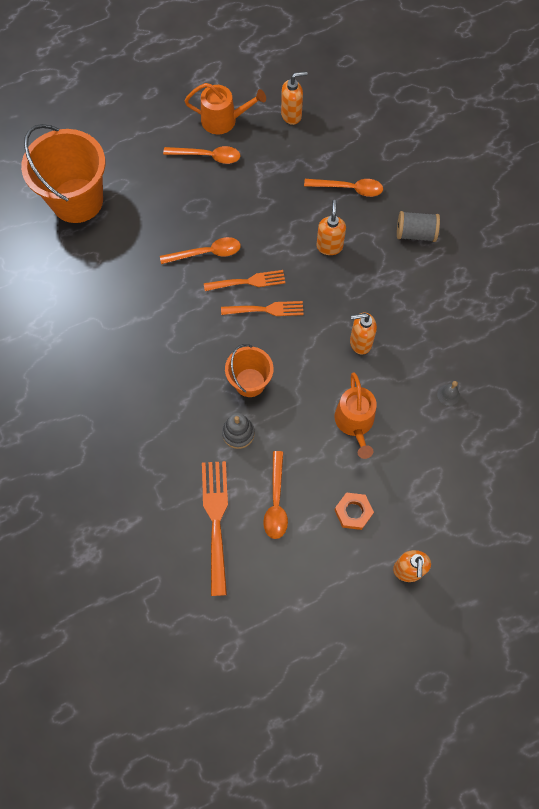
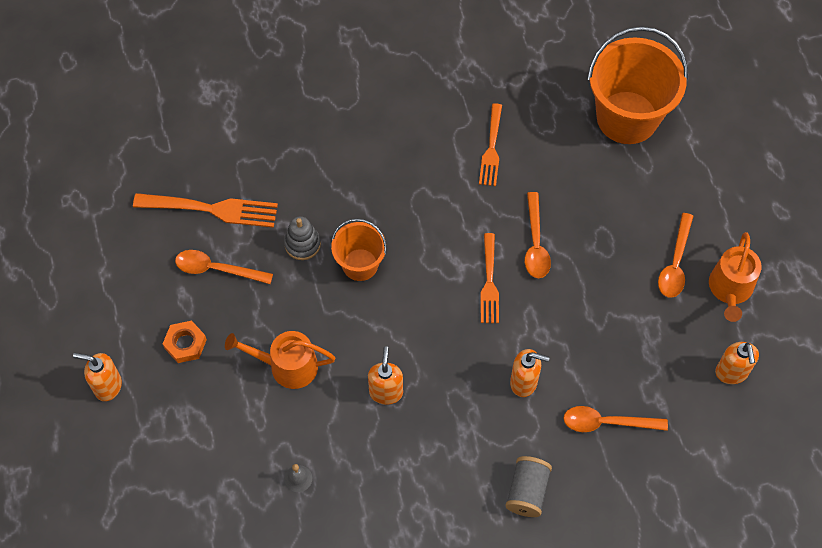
camera: 100 degrees right, 5 degrees down
orange fork [221,301,304,316] -> orange fork moved to [479,103,502,186]
orange spoon [304,179,383,197] -> orange spoon turned 75 degrees clockwise [563,406,668,432]

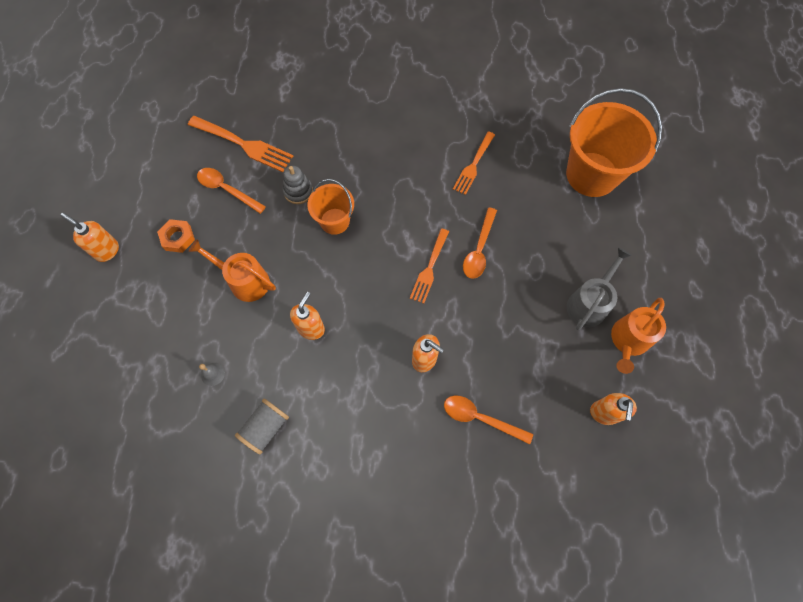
camera: 20 degrees right, 5 degrees up
grey spool [505,456,552,517] -> grey spool moved to [235,398,289,454]
orange spoon [658,213,693,298] -> grey watering can [567,248,632,330]

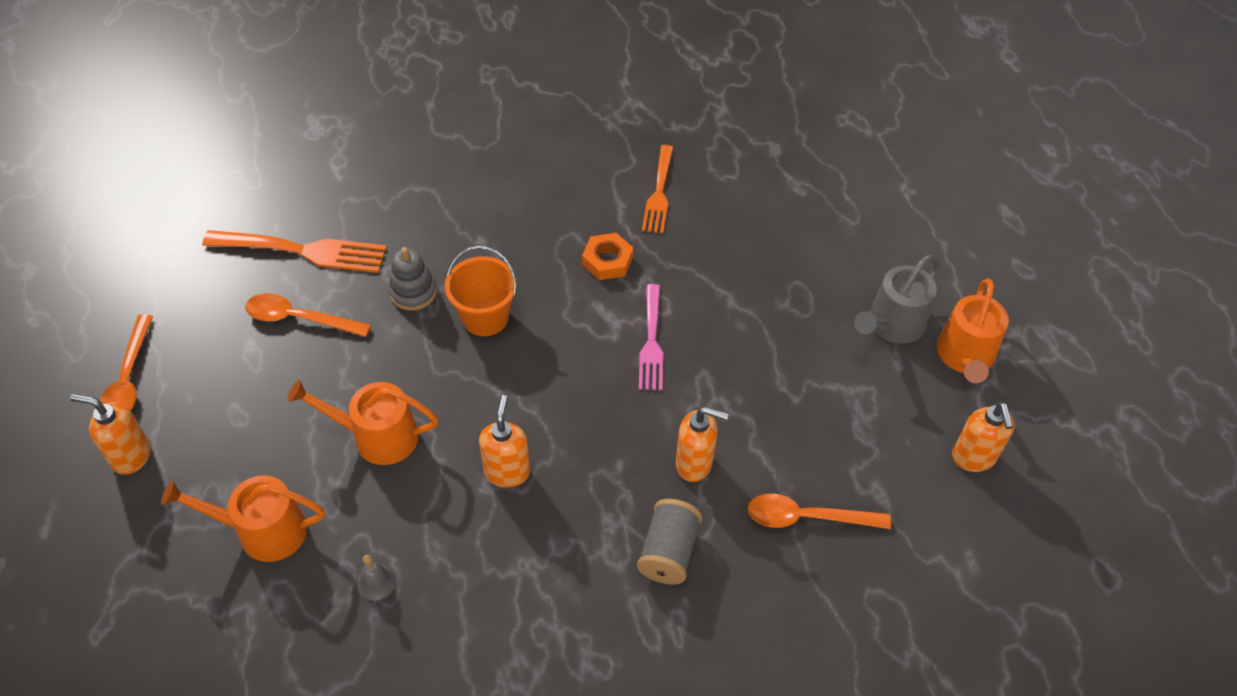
camera: 20 degrees left, 15 degrees down
orange nut [157,219,195,253] -> orange nut moved to [582,233,633,280]
grey spool [235,398,289,454] -> grey spool moved to [637,499,702,585]
orange fork [410,228,449,304] -> pink fork [639,284,663,390]
orange spoon [463,208,497,279] -> orange spoon moved to [100,314,153,410]
orange bucket [566,88,662,197] -> none
grey watering can [567,248,632,330] -> grey watering can turned 150 degrees counterclockwise [854,255,940,344]
none -> orange watering can [161,475,325,562]

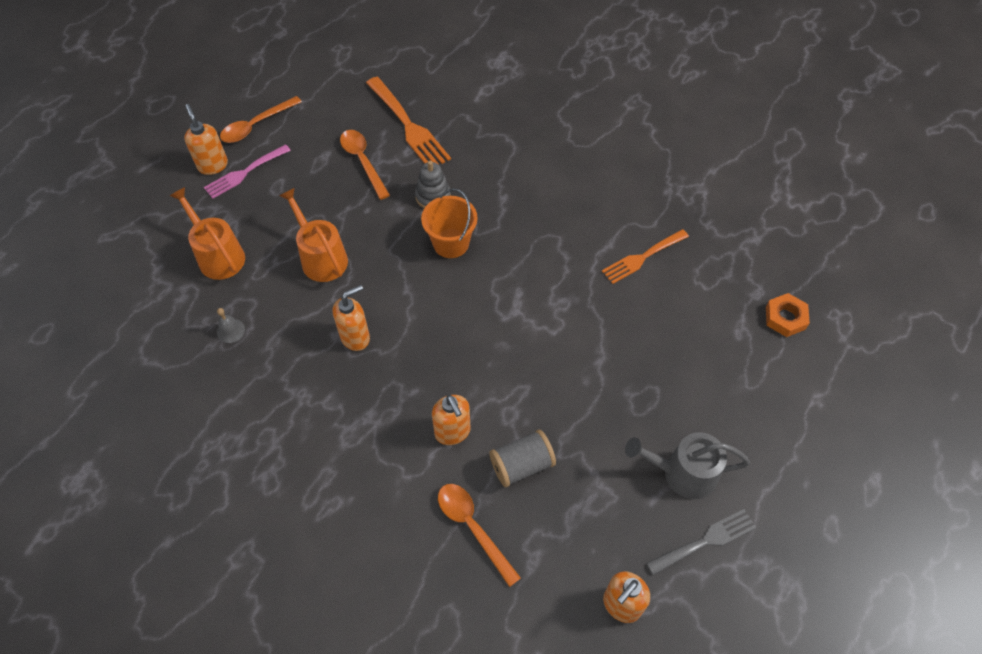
camera: 50 degrees right, 5 degrees up
orange nut [582,233,633,280] -> orange nut moved to [766,293,810,337]
grey spool [637,499,702,585] -> grey spool moved to [489,430,556,488]
pink fork [639,284,663,390] -> pink fork moved to [204,144,291,199]
orange watering can [937,279,1009,383] -> grey fork [646,509,756,575]

